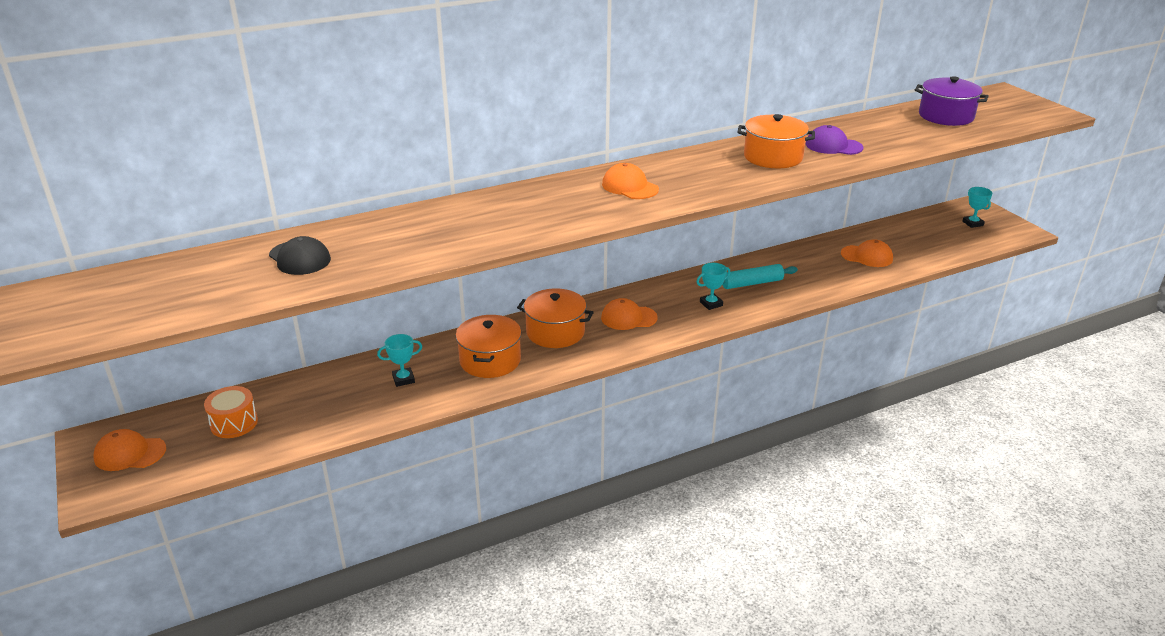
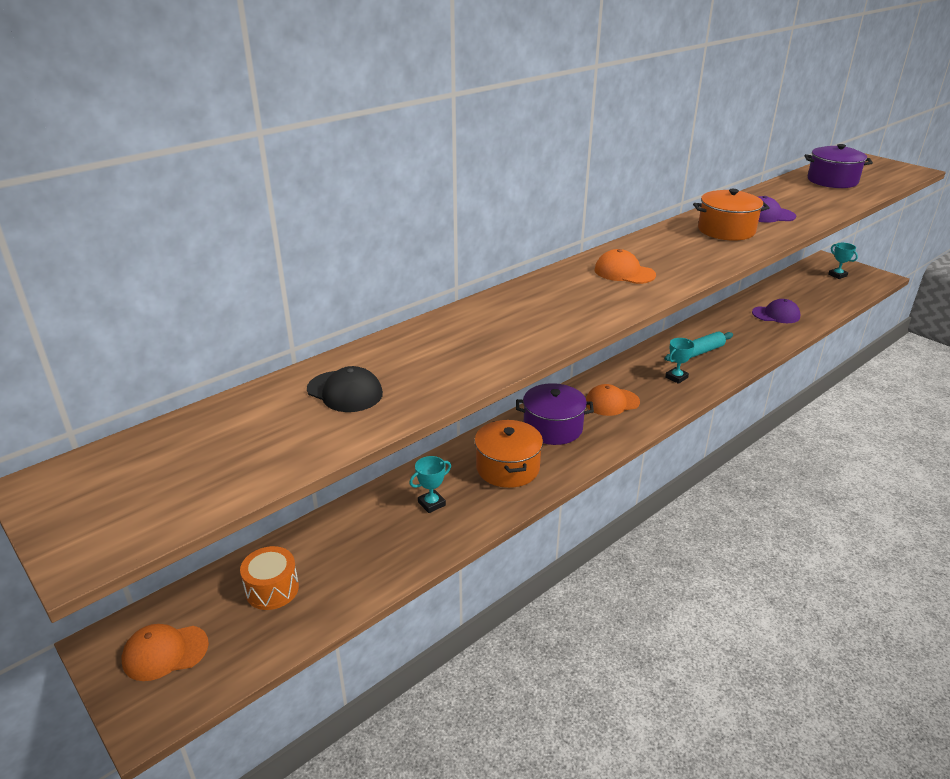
camera: 15 degrees left, 0 degrees up
orange pot [517,288,594,348] -> purple pot [516,383,594,445]
orange cap [841,239,893,267] -> purple cap [752,299,801,323]

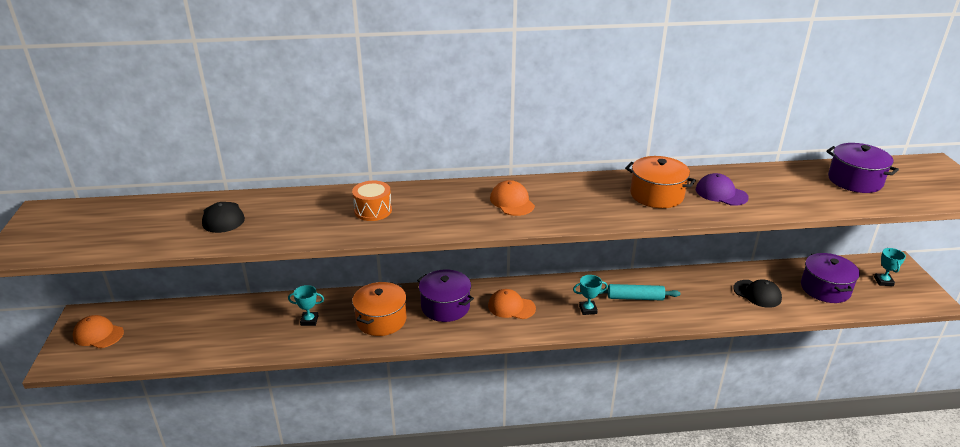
camera: 35 degrees right, 0 degrees up
orange drum [240,546,299,610] -> orange drum moved to [352,181,392,221]
purple cap [752,299,801,323] -> black cap [733,279,782,308]
none -> purple pot [801,253,860,303]

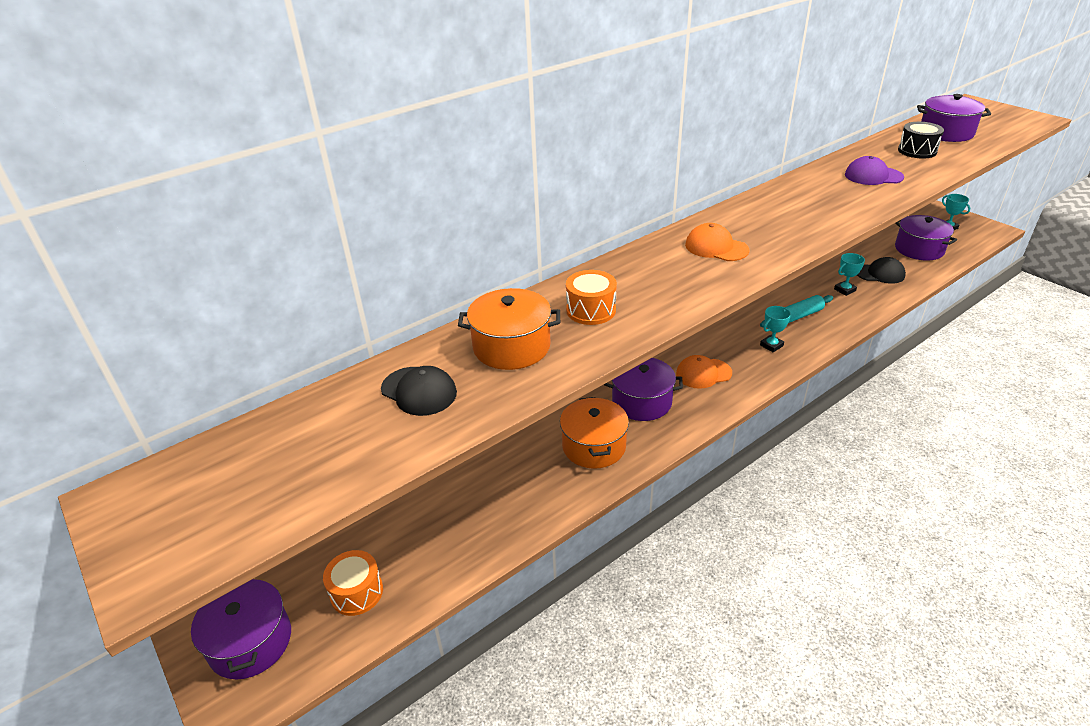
camera: 30 degrees left, 5 degrees up
orange cap [73,315,124,348] -> purple pot [191,579,291,679]
turquoise trophy [288,285,324,326] -> turquoise trophy moved to [834,253,865,296]
orange pot [625,156,696,208] -> orange pot moved to [458,288,560,370]
none -> orange drum [323,550,383,616]
none -> black drum [898,122,944,159]

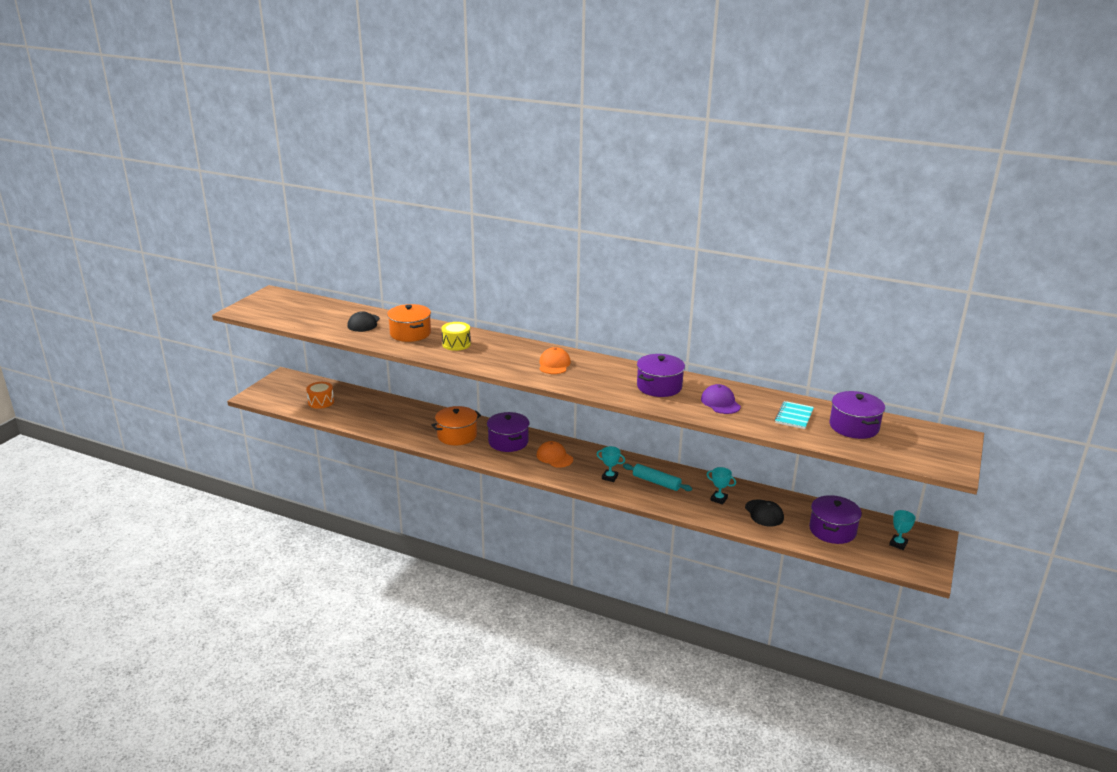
camera: 60 degrees right, 10 degrees down
purple pot [191,579,291,679] -> purple pot moved to [637,354,685,397]
orange drum [566,270,617,325] -> yellow drum [441,322,471,351]
black drum [898,122,944,159] -> turquoise notebook [775,401,814,429]

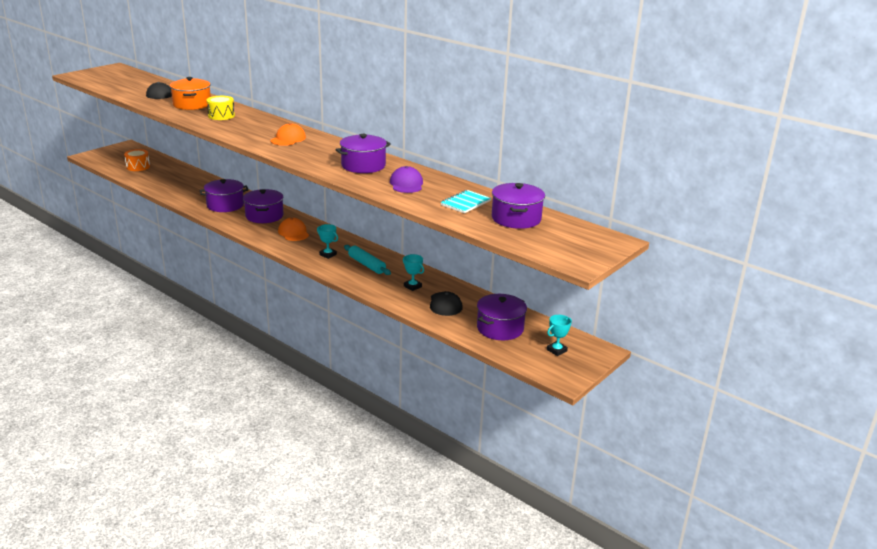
camera: 15 degrees right, 0 degrees up
orange pot [431,406,481,446] -> purple pot [199,179,249,212]

